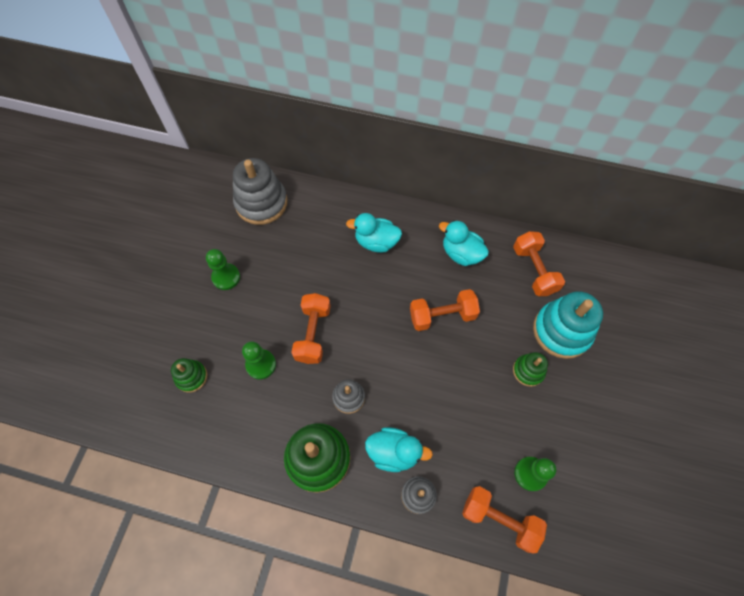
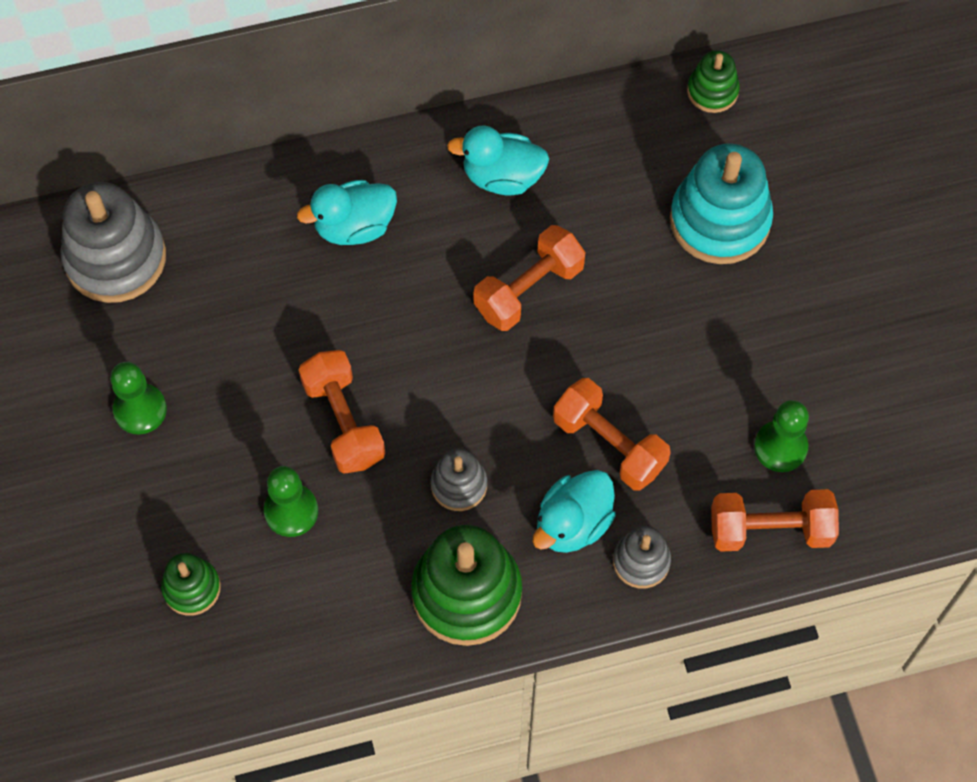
camera: 30 degrees left, 0 degrees up
turquoise duck [365,427,433,472] -> turquoise duck turned 150 degrees clockwise [533,470,616,553]
orange dumbbell [513,231,565,296] -> orange dumbbell moved to [553,378,671,490]
green stacking toy [513,352,548,387] -> green stacking toy moved to [687,50,740,113]

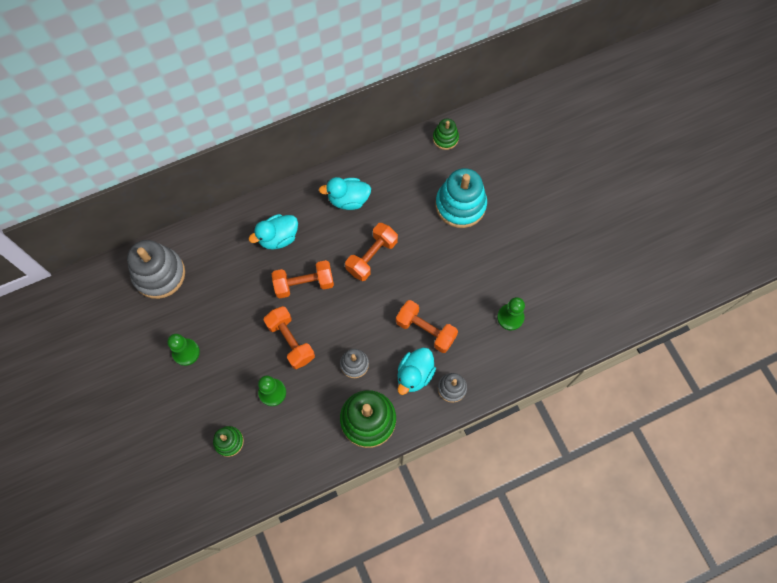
camera: 10 degrees left, 5 degrees up
orange dumbbell [711,489,839,552] -> orange dumbbell moved to [272,260,334,298]

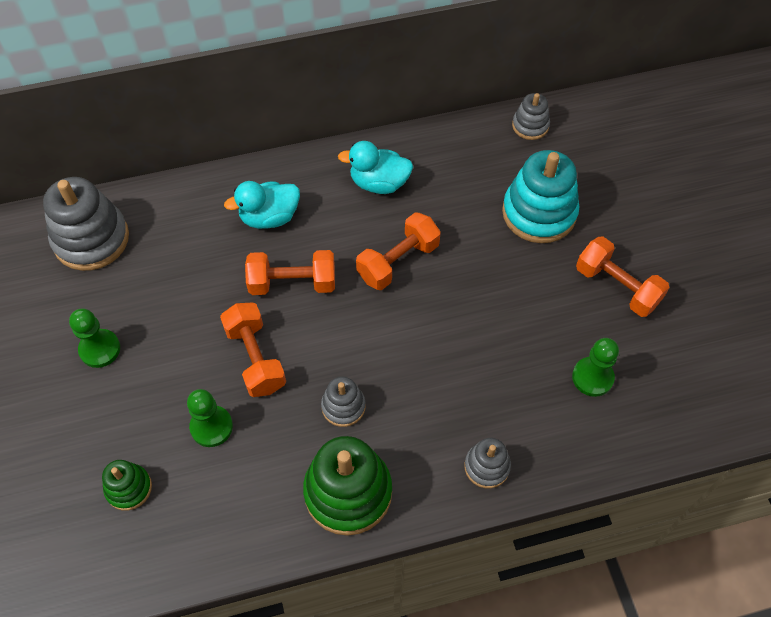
camera: 10 degrees right, 10 degrees down
orange dumbbell [396,300,458,353] -> orange dumbbell moved to [576,237,670,317]
turquoise duck [397,347,436,395] -> none
green stacking toy [433,119,459,150] -> grey stacking toy [512,93,550,140]

